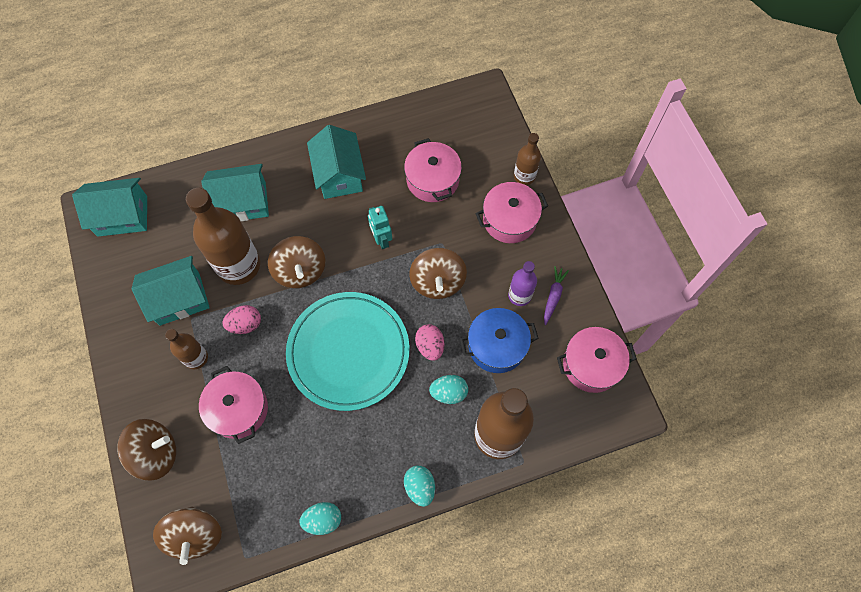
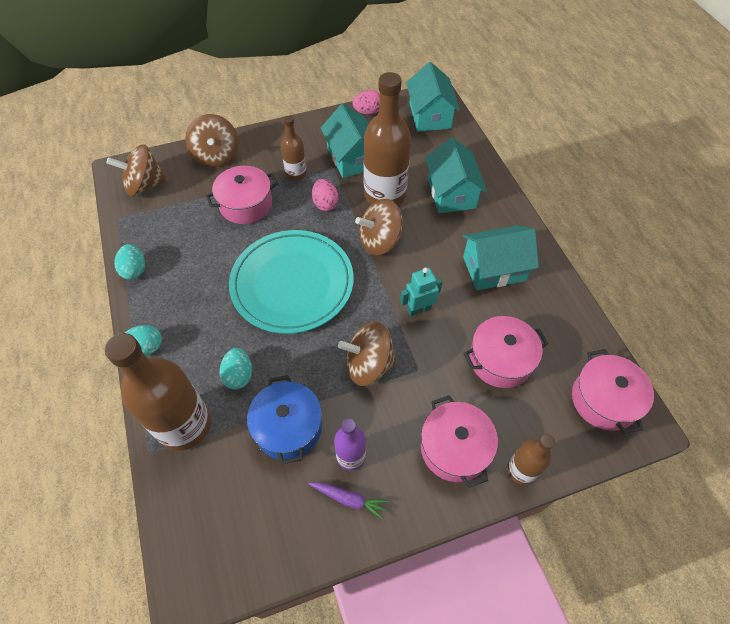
camera: 90 degrees right, 10 degrees down
pink egg [415,324,444,361] -> pink egg moved to [353,90,380,115]
pink pot [557,327,637,393] -> pink pot moved to [572,349,654,434]

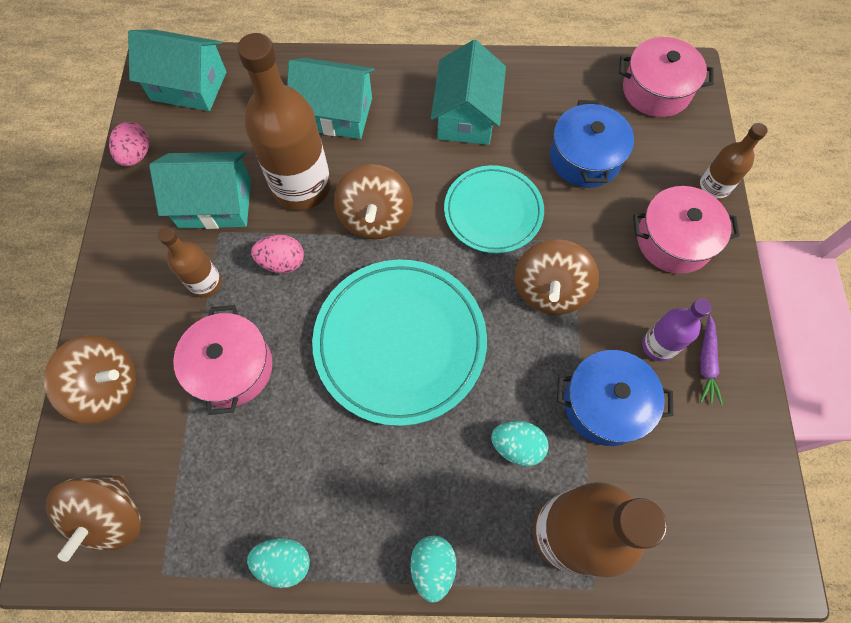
camera: 70 degrees left, 10 degrees up
purple carrot [308,482,389,520] -> purple carrot turned 150 degrees clockwise [700,315,723,405]
turquoise robot [400,267,442,316] -> turquoise plate [444,165,544,253]
pink pot [464,316,549,388] -> blue pot [550,100,634,188]

